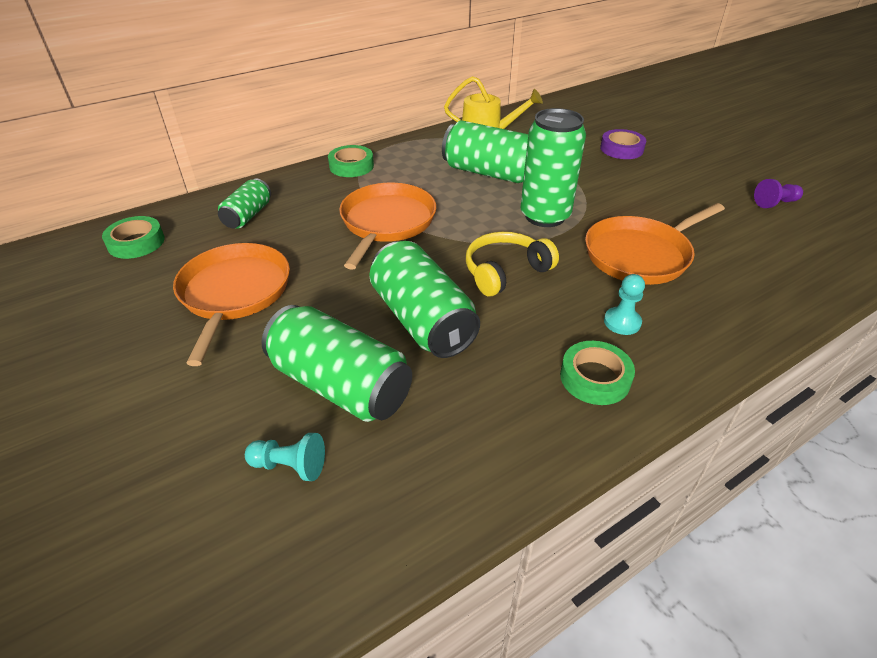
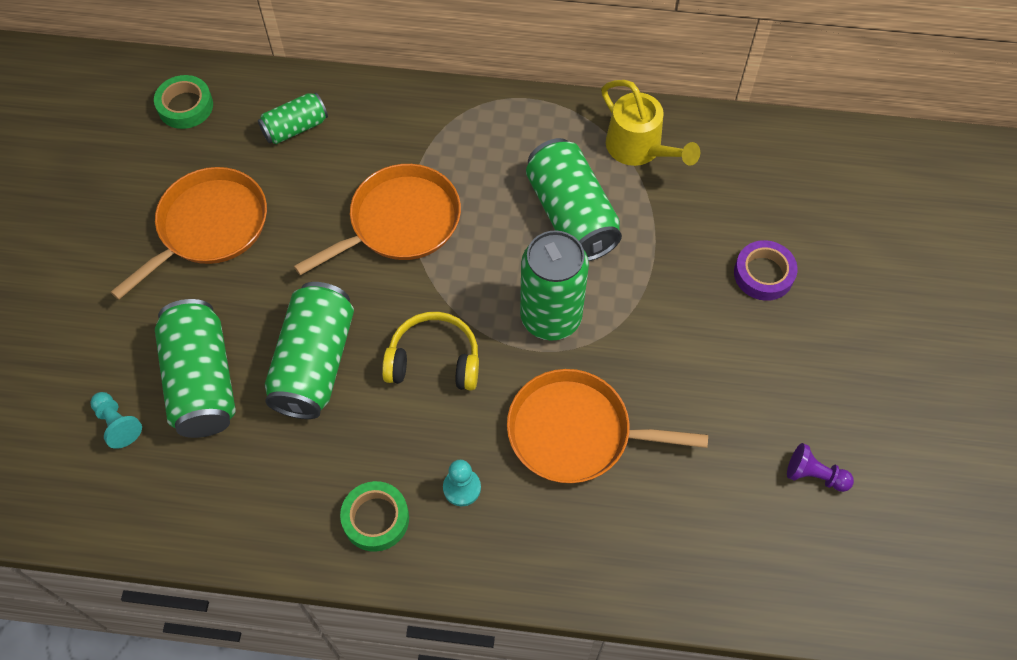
camera: 40 degrees right, 20 degrees up
green tape [328,145,374,177] -> none

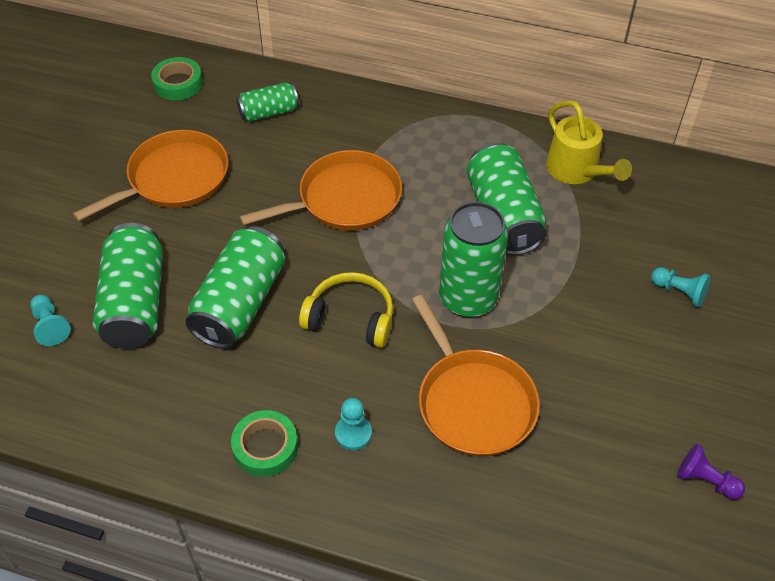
camera: 10 degrees right, 10 degrees down
orange pan [507,369,708,483] -> orange pan turned 135 degrees counterclockwise [412,295,540,457]
purple tape [734,240,798,301] -> turquoise pawn [651,267,711,307]

